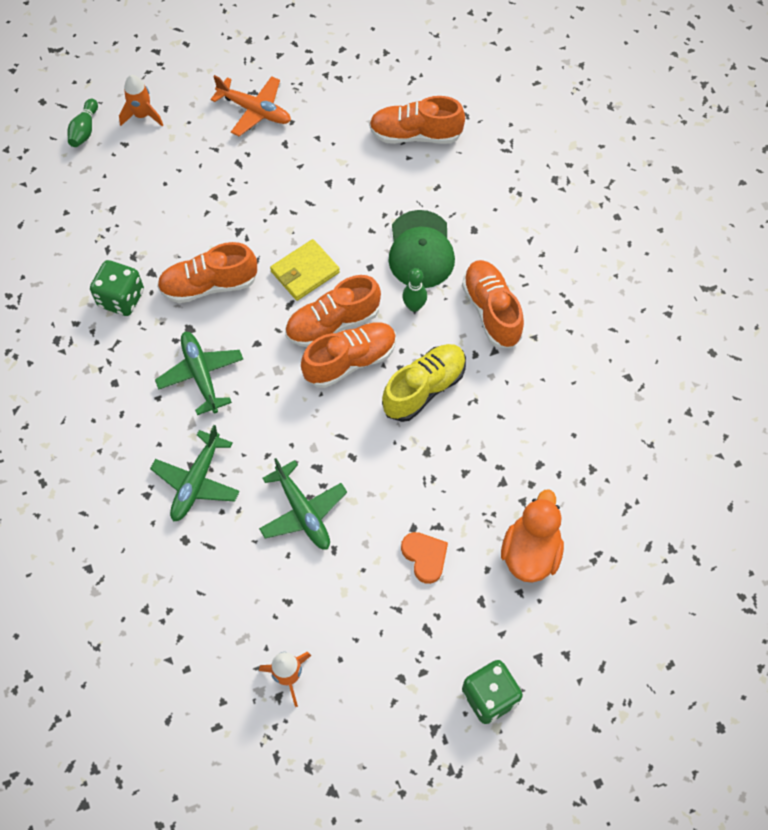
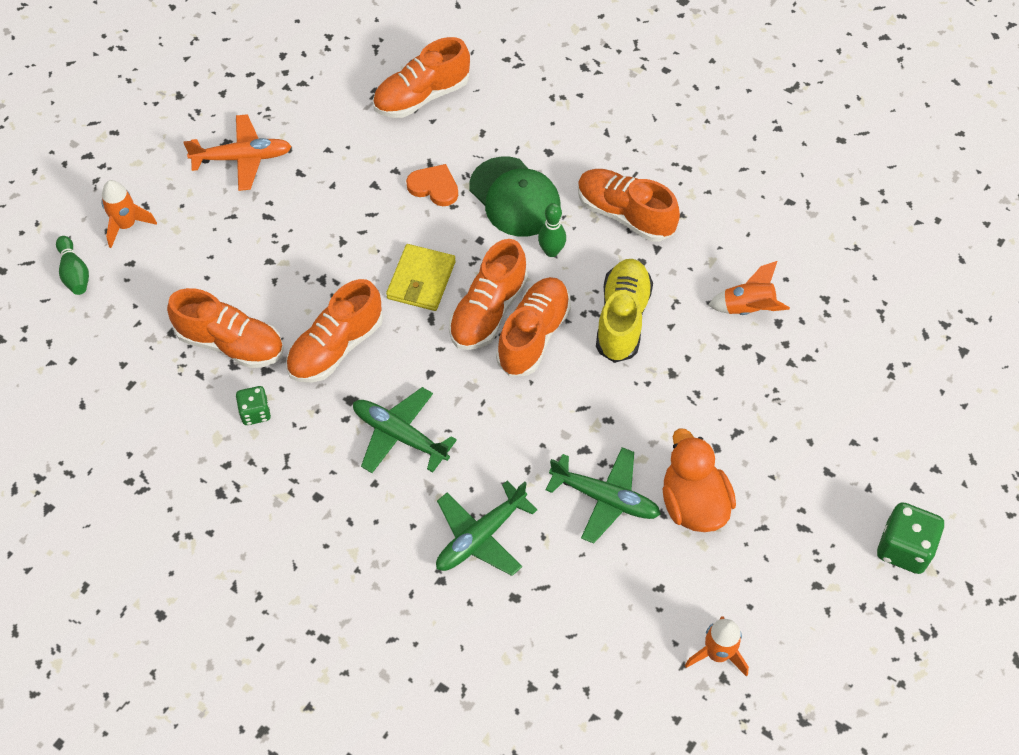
camera: 35 degrees left, 5 degrees down
green dice [90,260,144,316] -> green dice [236,386,271,425], size x0.61
green plane [150,425,240,522] -> green plane turned 60 degrees clockwise [436,481,537,576]
orange heart [401,532,448,584] -> orange heart moved to [406,164,458,206]
orange duck [501,490,564,583] -> orange duck moved to [662,429,736,532]
none -> orange shoe [167,288,284,368]
none -> orange rocket [708,261,790,315]

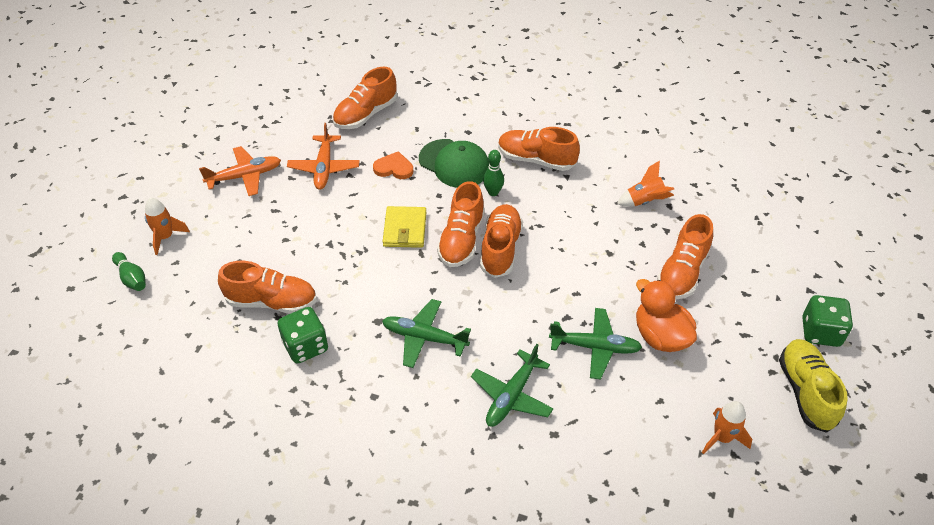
camera: 15 degrees left, 10 degrees down
green dice [236,386,271,425] -> green dice [278,307,328,363], size x1.65
orange shoe [286,279,383,383] -> orange shoe moved to [657,214,713,300]
yellow shoe [596,259,653,363] -> yellow shoe moved to [779,339,847,433]
none -> orange plane [287,123,359,190]

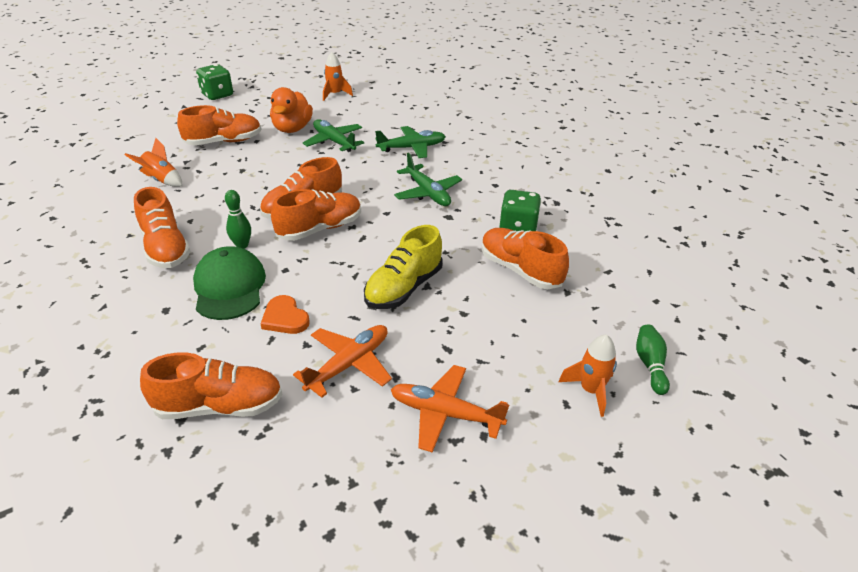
camera: 140 degrees left, 10 degrees down
yellow wallet [383,206,426,248] -> none
yellow shoe [779,339,847,433] -> yellow shoe moved to [364,225,442,309]

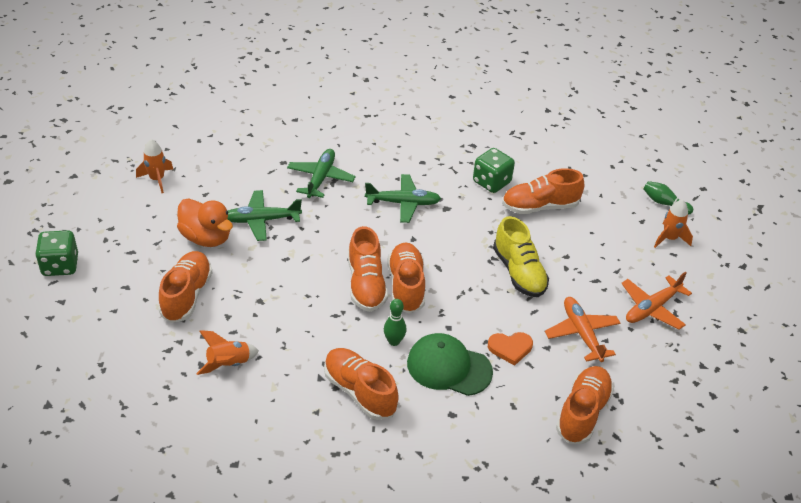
camera: 60 degrees left, 5 degrees up
orange shoe [134,187,191,268] -> orange shoe turned 135 degrees counterclockwise [324,348,399,420]

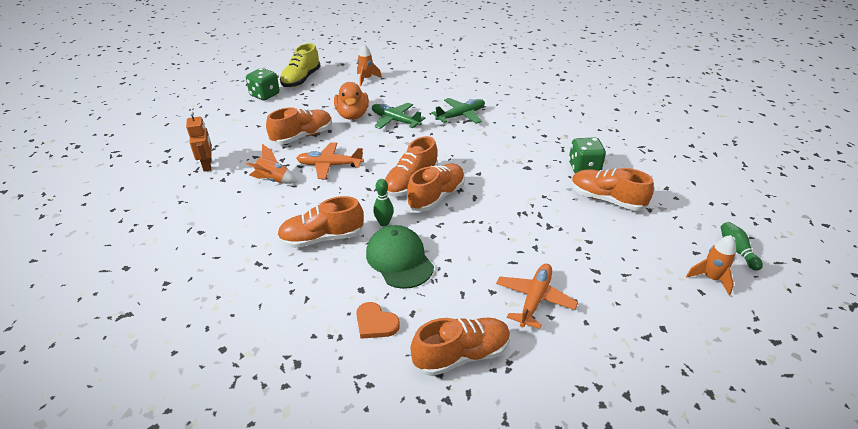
camera: 45 degrees right, 5 degrees down
orange shoe [324,348,399,420] -> orange shoe turned 105 degrees counterclockwise [277,196,364,248]
green plane [365,174,441,223] -> none
orange heart [488,332,533,366] -> orange heart moved to [356,302,400,339]
yellow shoe [493,216,549,297] -> yellow shoe moved to [280,43,321,87]
orange plane [621,272,692,330] -> orange plane moved to [296,142,364,179]
none -> orange robot [186,111,212,172]

